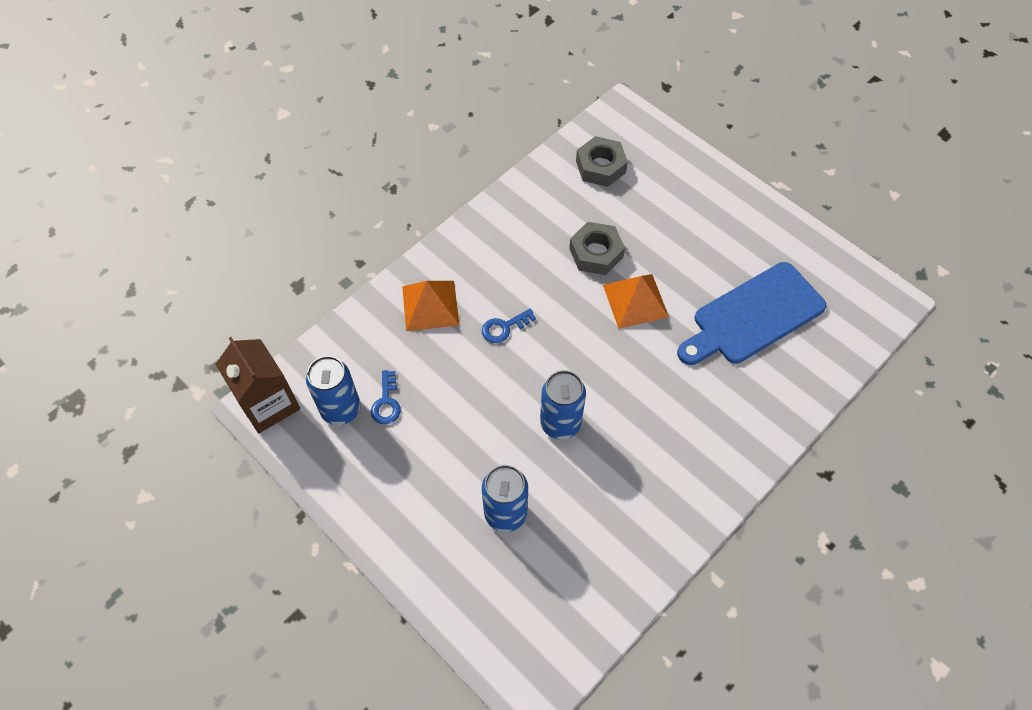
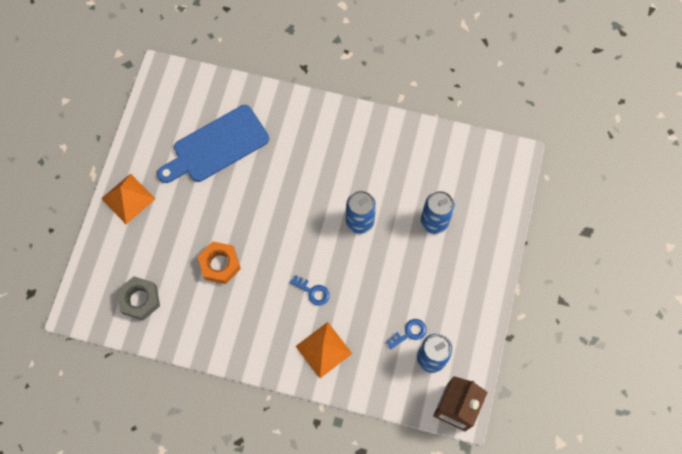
camera: 120 degrees left, 10 degrees up
grey nut [569,222,625,275] -> orange nut [198,241,241,284]
orange pyramid [603,274,669,329] -> orange pyramid moved to [101,173,155,224]
blue cutting board [677,262,826,365] -> blue cutting board turned 120 degrees clockwise [157,105,269,183]

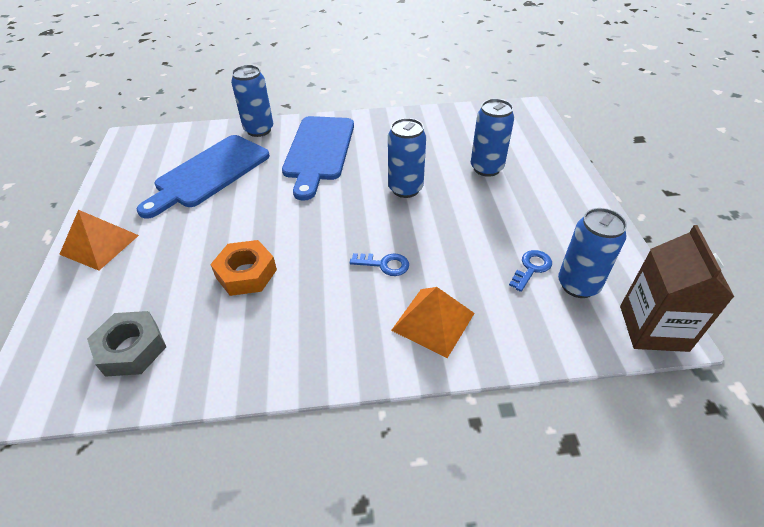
camera: 20 degrees left, 25 degrees down
none -> blue can [231,65,273,137]
none -> blue cutting board [282,116,354,201]

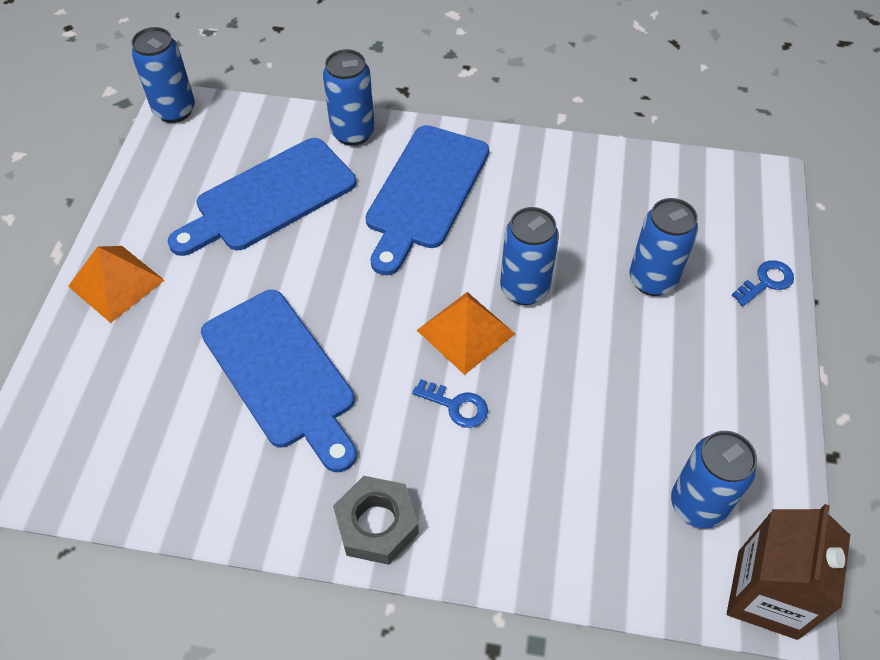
camera: 15 degrees right, 10 degrees up
grey nut [87,311,166,377] -> grey nut moved to [333,476,419,565]
orange nut [210,240,277,296] -> blue cutting board [201,290,357,472]
orange pyramid [391,287,475,358] -> orange pyramid moved to [417,292,515,375]
blue key [509,250,552,292] -> blue key moved to [732,260,794,306]
none -> blue can [131,27,195,123]

